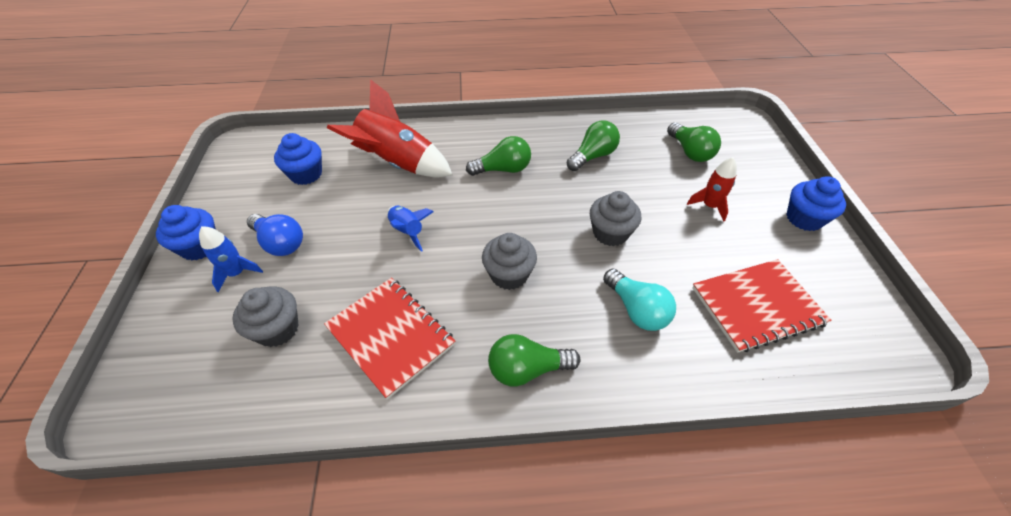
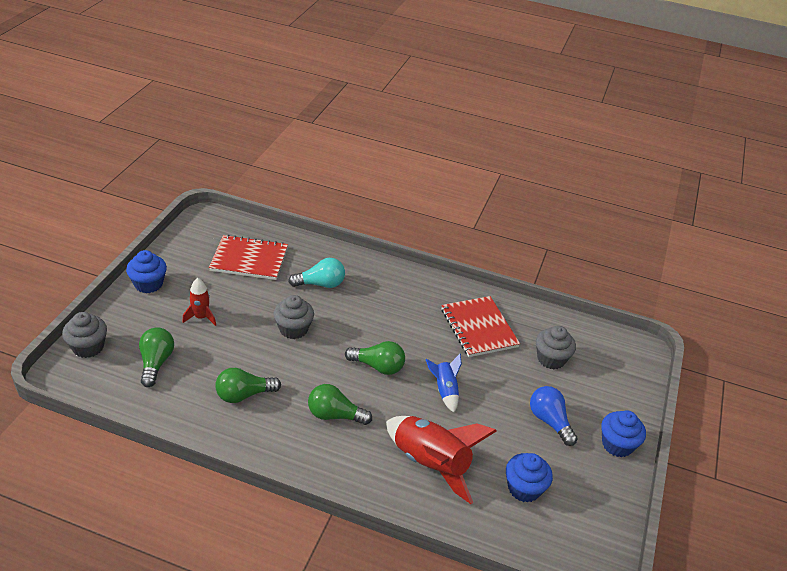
camera: 160 degrees left, 10 degrees down
blue rocket [199,226,263,292] -> none
grey cupcake [482,233,537,290] -> grey cupcake moved to [62,312,107,358]
green light bulb [488,334,580,387] -> green light bulb moved to [345,341,405,375]
turquoise light bulb [603,269,676,331] -> turquoise light bulb turned 90 degrees clockwise [288,258,345,288]

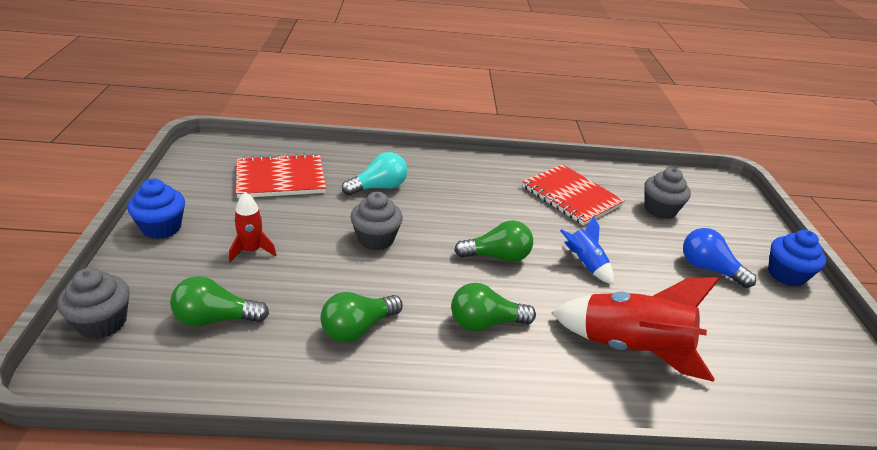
camera: 20 degrees left, 5 degrees down
green light bulb [139,327,174,387] -> green light bulb turned 75 degrees counterclockwise [170,276,269,327]
blue cupcake [506,453,553,503] -> none

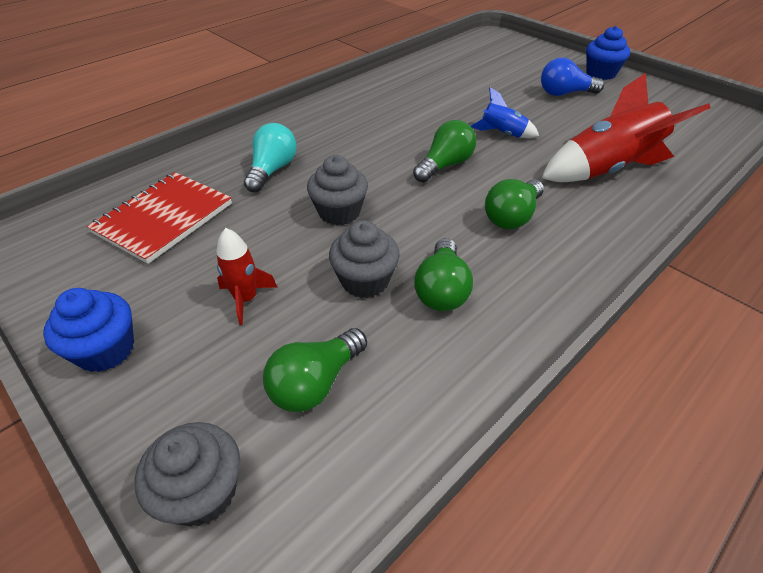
camera: 40 degrees left, 10 degrees up
red notebook [522,164,625,225] -> none
grey cupcake [644,167,691,219] -> grey cupcake moved to [329,220,400,298]

